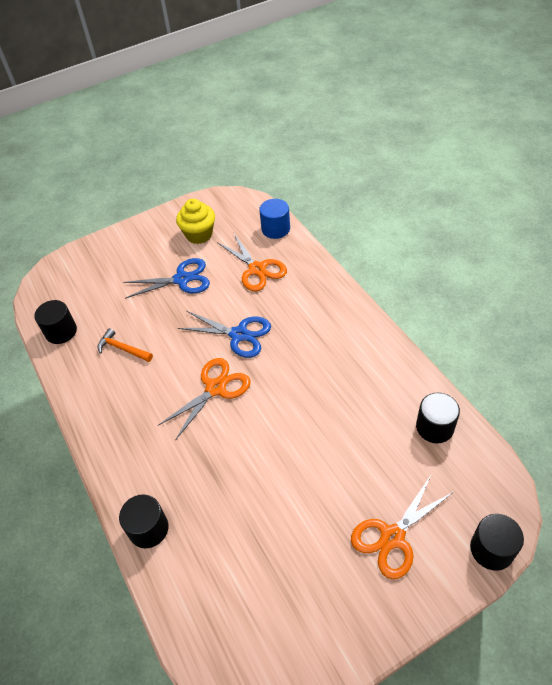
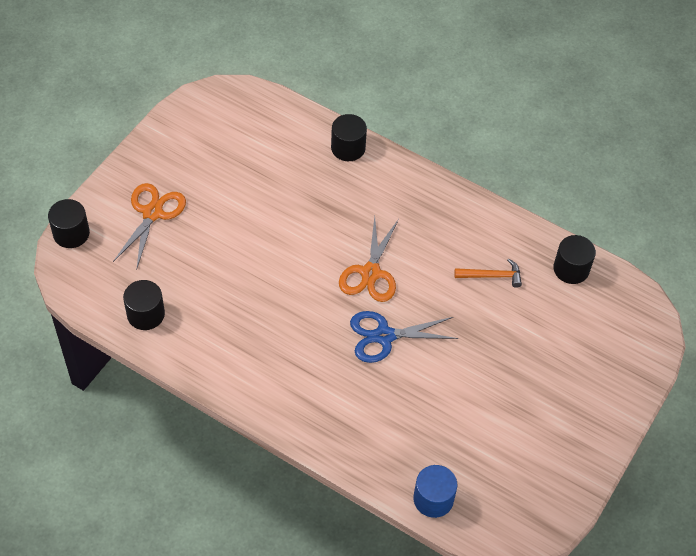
camera: 145 degrees right, 5 degrees up
blue scissors [123,258,210,299] -> none
yellow cupcake [176,199,215,244] -> none
orange scissors [217,232,287,291] -> none

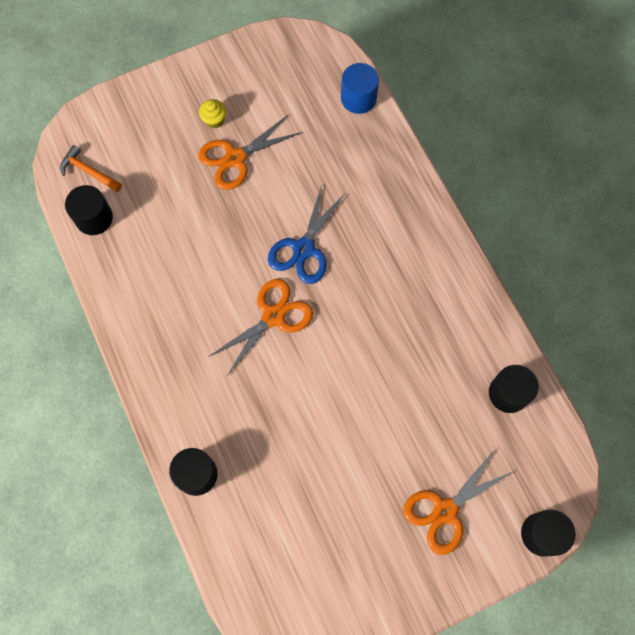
camera: 145 degrees left, 15 degrees up
blue scissors [350,311,458,363] -> blue scissors turned 90 degrees clockwise [268,185,346,284]
orange hammer [454,258,522,288] -> orange hammer moved to [60,145,122,192]
none -> orange scissors [198,114,302,190]
none -> yellow cupcake [199,99,227,128]

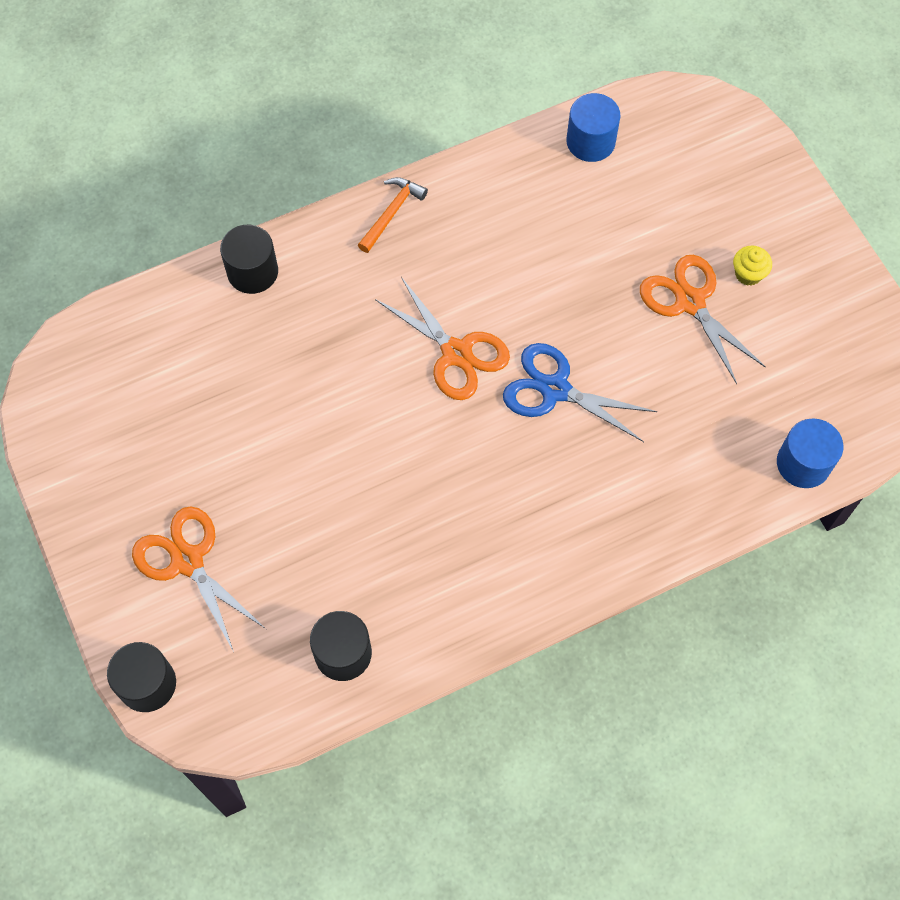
camera: 90 degrees right, 5 degrees down
orange hammer [60,145,122,192] -> orange hammer moved to [358,177,428,253]
black cylinder [65,185,113,235] -> blue cylinder [566,93,620,162]

